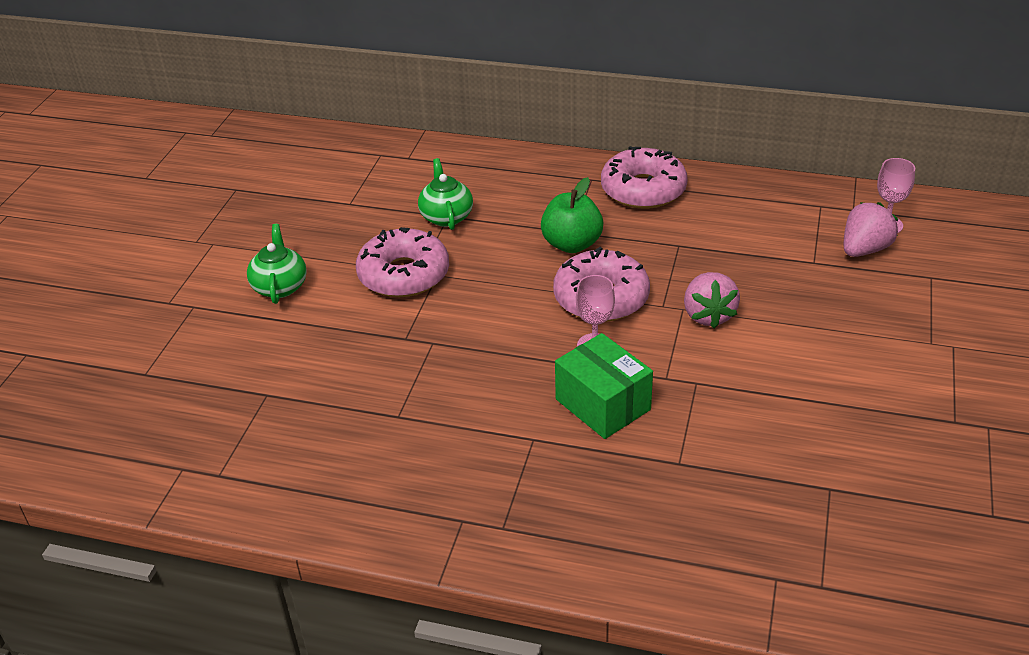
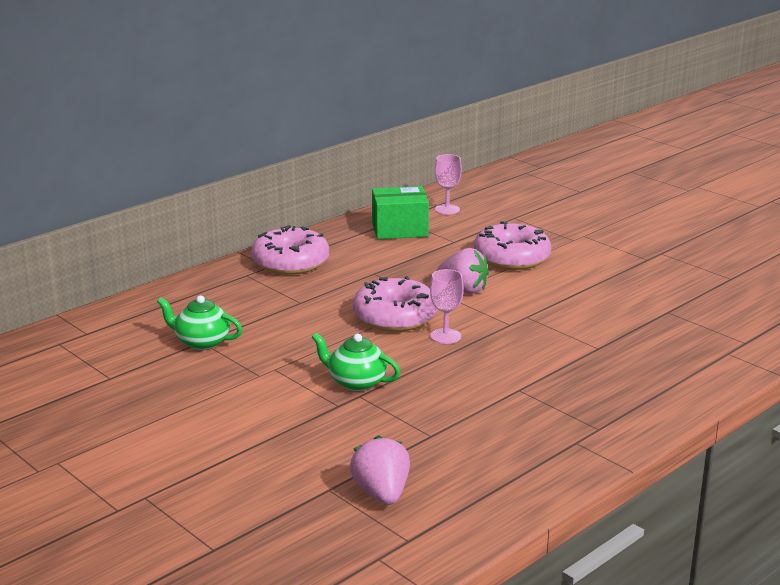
camera: 60 degrees left, 15 degrees down
green teapot [247,224,307,304] -> green teapot moved to [312,333,400,391]
pink donut [356,227,449,297] -> pink donut moved to [474,221,551,270]
green apple [541,177,603,253] -> none
green box [555,333,653,439] -> green box moved to [372,186,429,239]
pink strawberry [844,202,898,257] -> pink strawberry moved to [350,435,410,505]

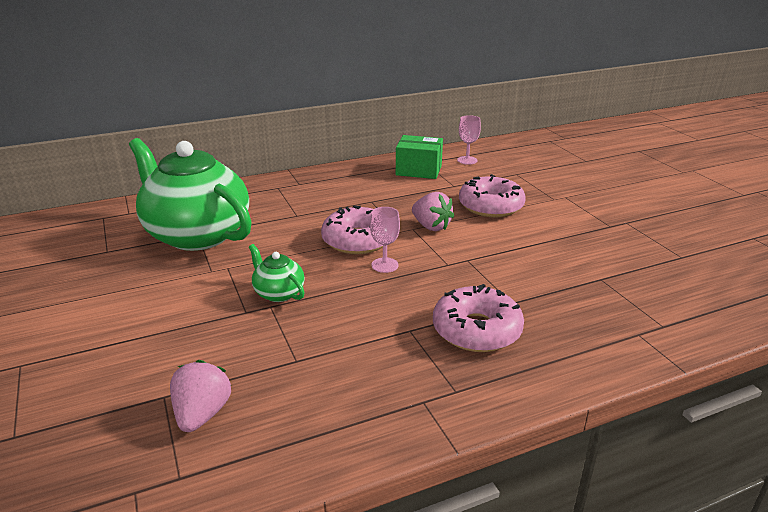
camera: 20 degrees right, 5 degrees up
green teapot [157,295,242,350] -> green teapot [129,138,252,251], size x2.38
pink donut [251,225,329,275] -> pink donut moved to [433,284,524,352]

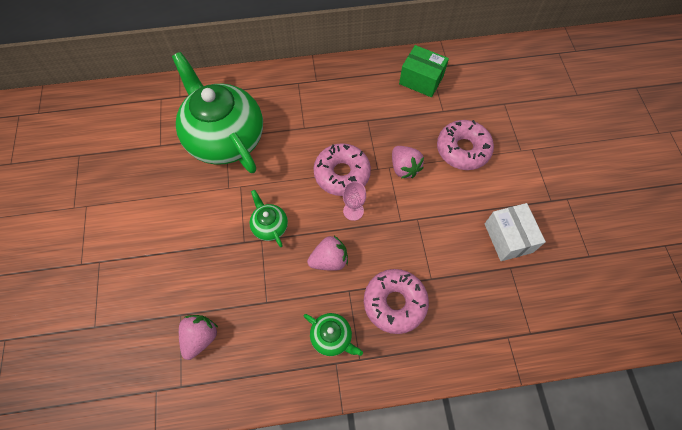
camera: 15 degrees right, 35 degrees up
pink goblet [457,115,481,165] -> none
none -> green teapot [304,313,363,356]
none -> pink strawberry [307,236,348,271]
none -> white box [485,203,546,261]

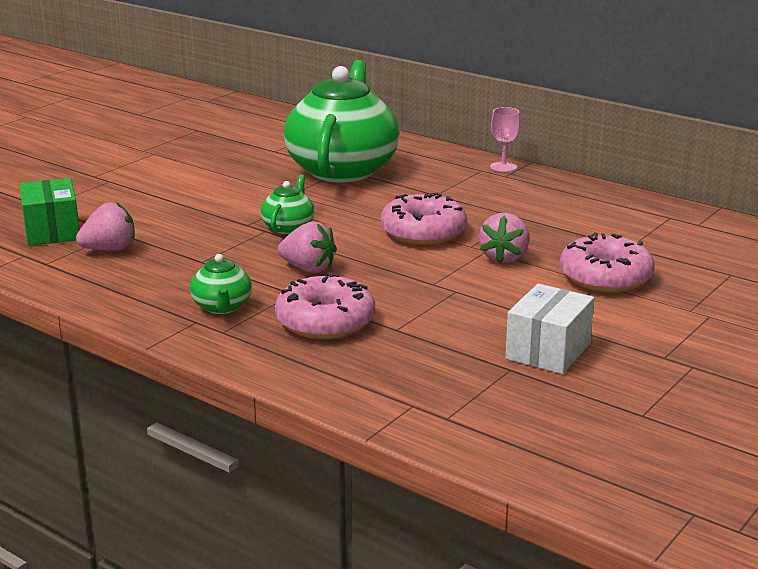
camera: 45 degrees right, 40 degrees down
pink goblet [343,181,366,221] -> pink goblet moved to [490,107,520,172]
green box [399,45,449,97] -> green box moved to [19,178,80,246]

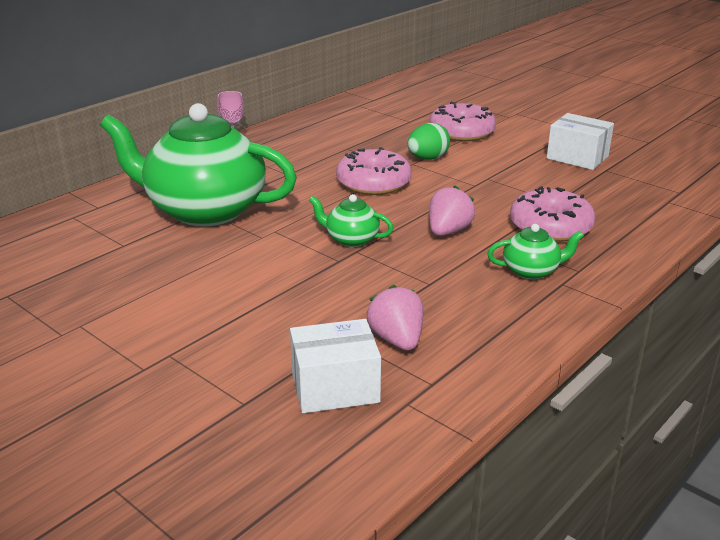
camera: 85 degrees left, 5 degrees up
green box [19,178,80,246] -> white box [290,319,381,413]
pink strawberry [479,213,529,264] -> green egg [408,123,450,160]

